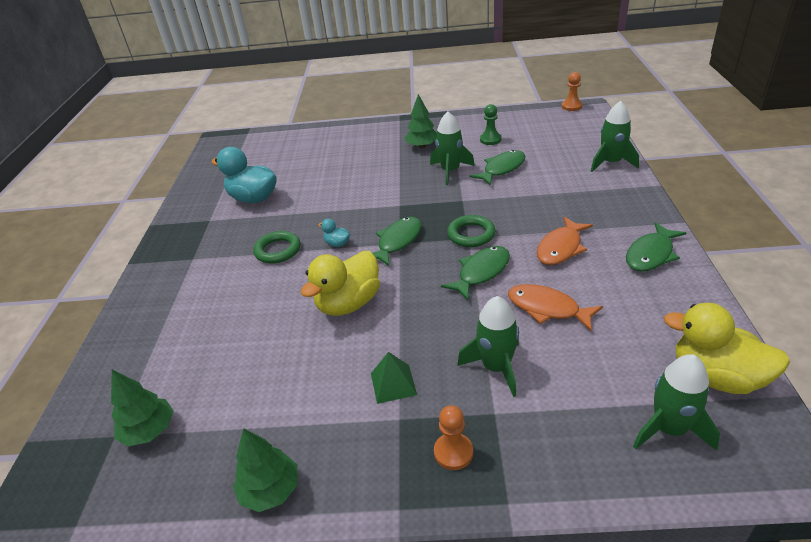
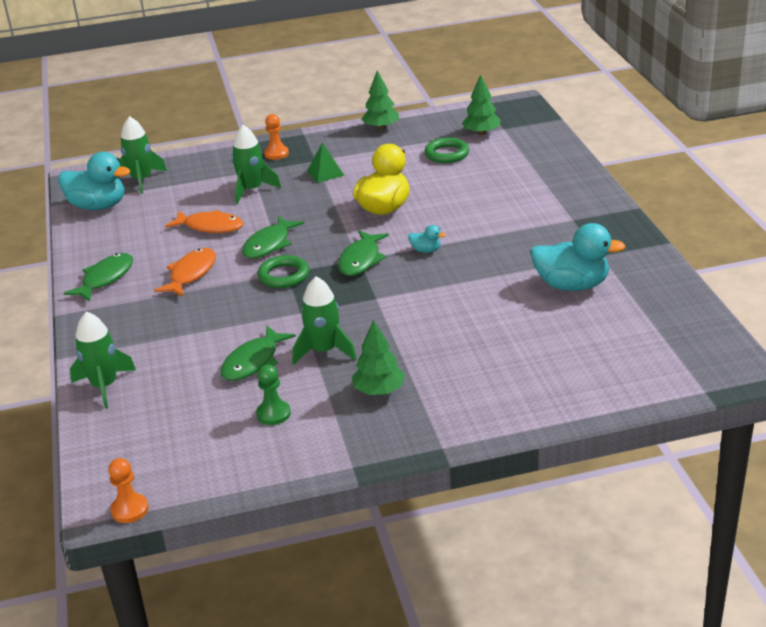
camera: 165 degrees right, 5 degrees down
green ring [253,231,301,264] -> green ring moved to [425,137,469,163]
yellow duck [663,303,790,394] -> turquoise duck [58,152,130,210]

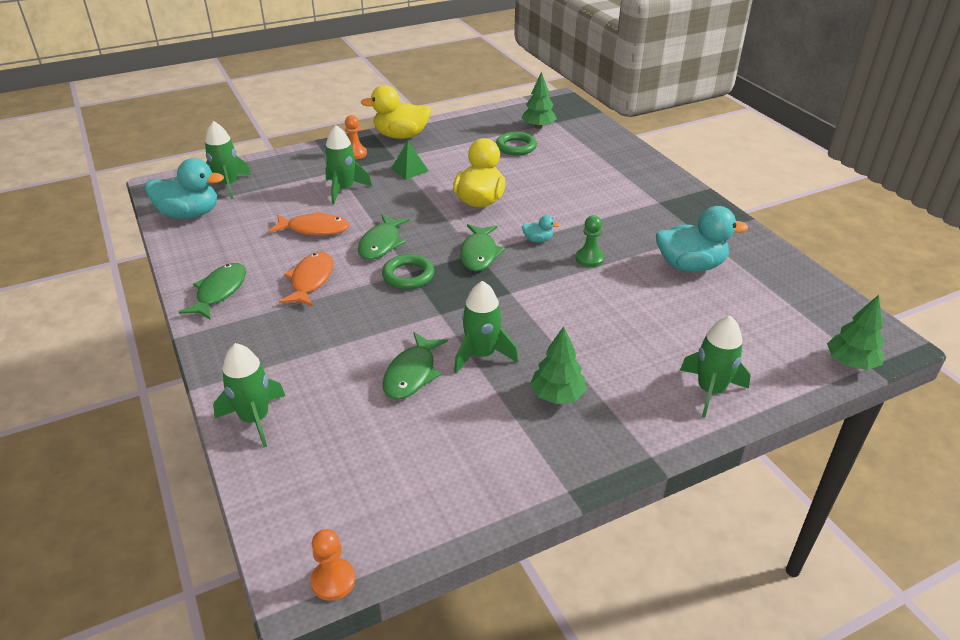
camera: 15 degrees left, 5 degrees up
green pawn [256,365,291,425] -> green pawn moved to [575,215,604,267]
green tree [362,71,399,130] -> green tree moved to [827,295,884,370]
none -> yellow duck [361,85,431,139]
none -> green rocket [680,316,751,418]

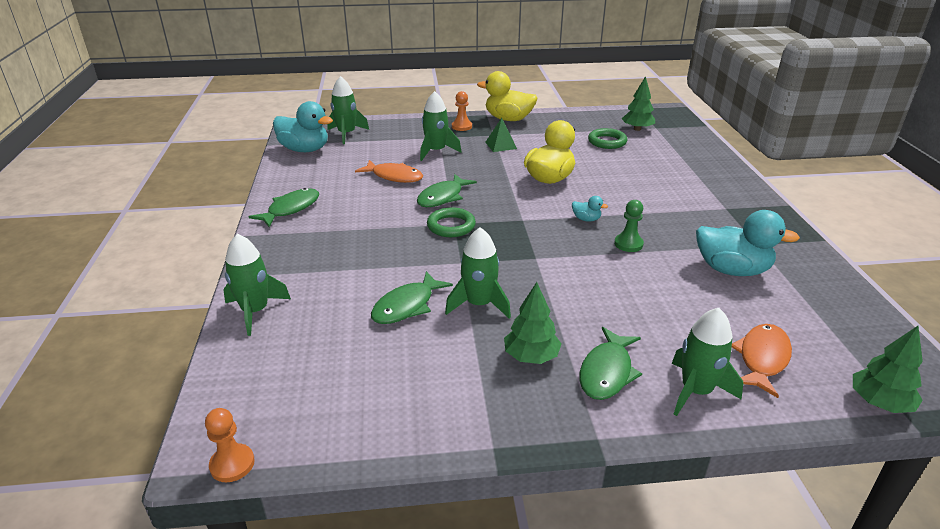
camera: 20 degrees right, 5 degrees down
orange fish [279,252,333,307] -> orange fish moved to [732,324,792,398]
green fish [460,224,505,271] -> green fish moved to [579,327,642,400]

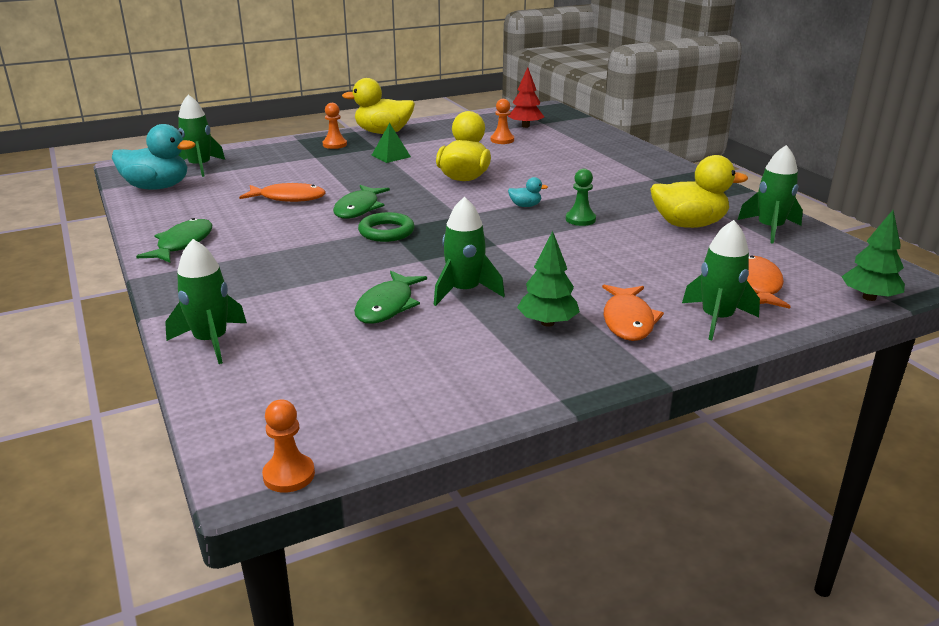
camera: 20 degrees left, 5 degrees down
green rocket [420,91,461,161] -> green rocket moved to [738,145,803,244]
green fish [579,327,642,400] -> orange fish [602,284,664,341]
green ring [588,128,627,149] -> orange pawn [491,99,514,144]
green tree [622,76,655,131] -> red tree [508,67,544,128]
turquoise duck [696,210,800,276] -> yellow duck [651,155,748,228]

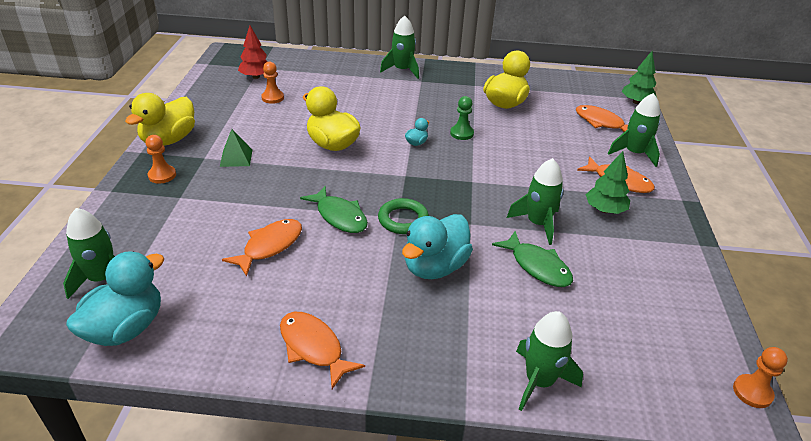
camera: 60 degrees left, 10 degrees up
green fish [136,218,212,263] -> orange fish [280,312,365,389]
green rocket [738,145,803,244] -> green rocket moved to [380,15,419,79]
none -> turquoise duck [402,214,473,279]

